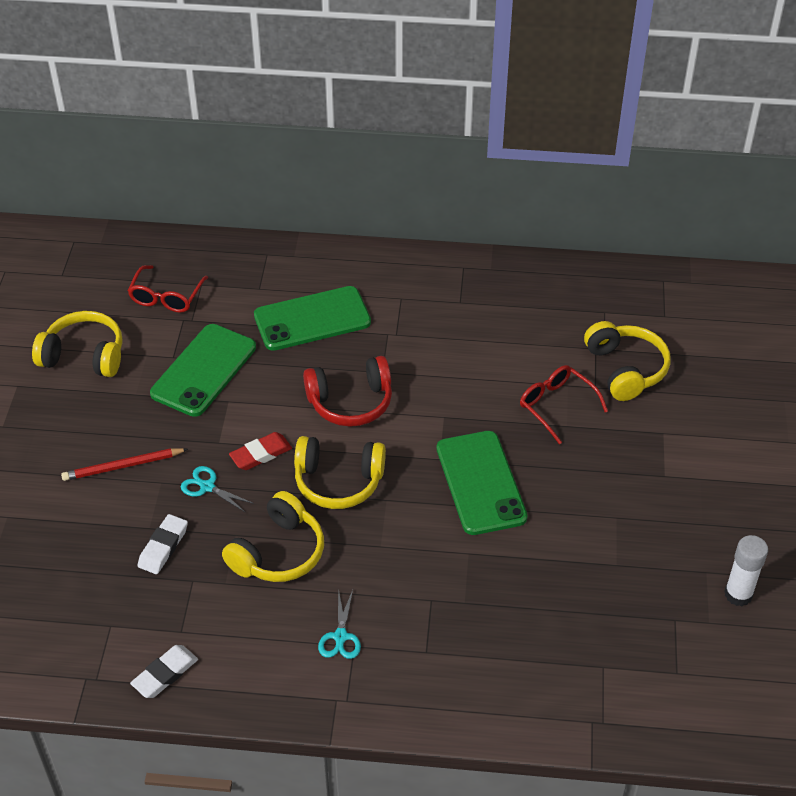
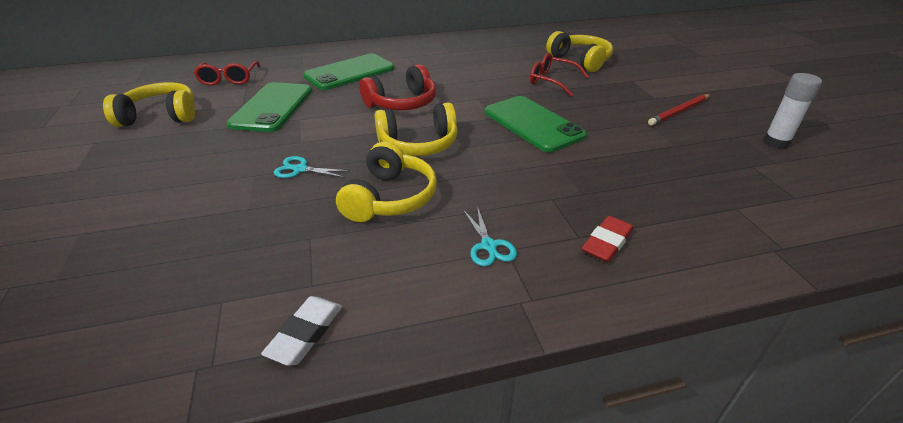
camera: 20 degrees left, 10 degrees down
red pencil [61,448,188,481] -> red pencil moved to [648,94,710,125]
white eraser [138,514,188,574] -> none
red eraser [229,432,292,470] -> red eraser moved to [582,216,633,263]

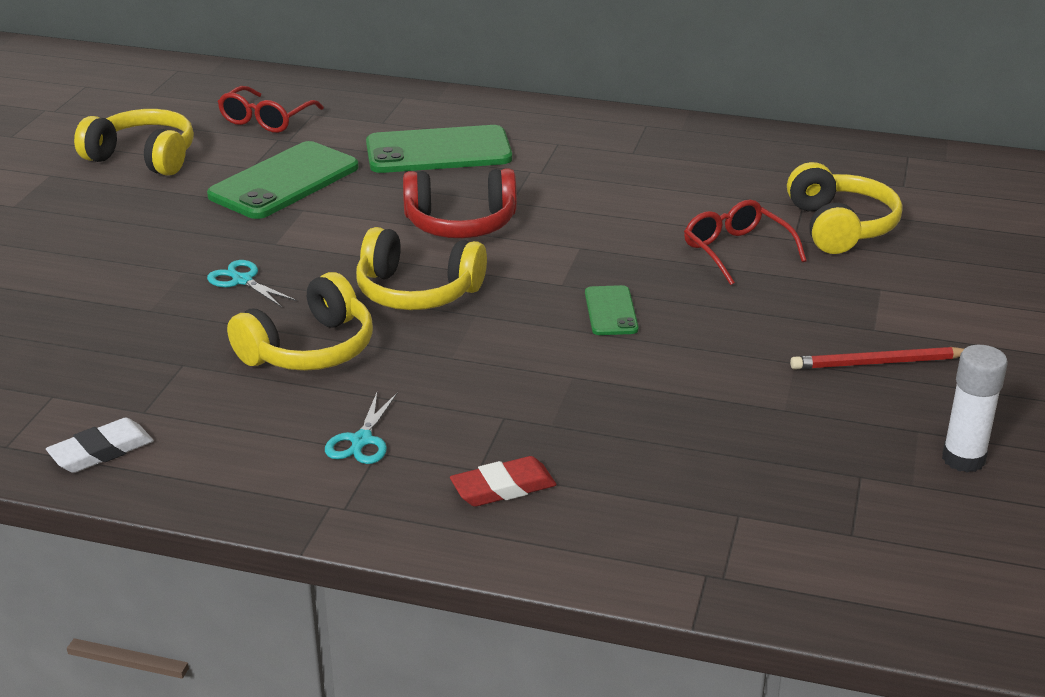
camera: 30 degrees right, 5 degrees down
green phone [485,96,587,152] -> green phone [585,285,639,335], size x0.50

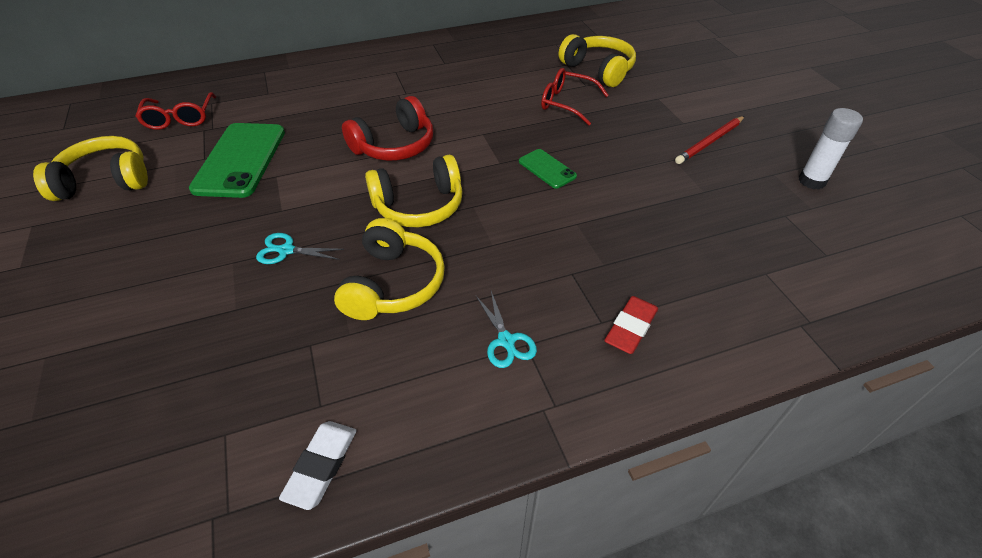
camera: 35 degrees left, 15 degrees up
green phone [366,125,512,173] -> none

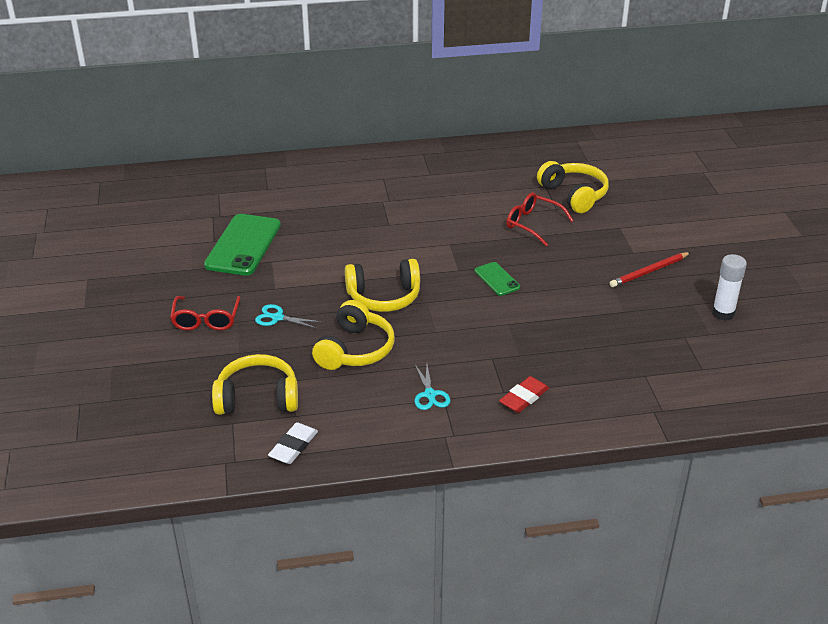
camera: 10 degrees right, 10 degrees down
yellow headphones [33,136,148,201] -> yellow headphones moved to [212,354,298,415]
red glasses [135,92,216,130] -> red glasses moved to [170,296,241,331]
red headphones [342,96,434,161] -> none

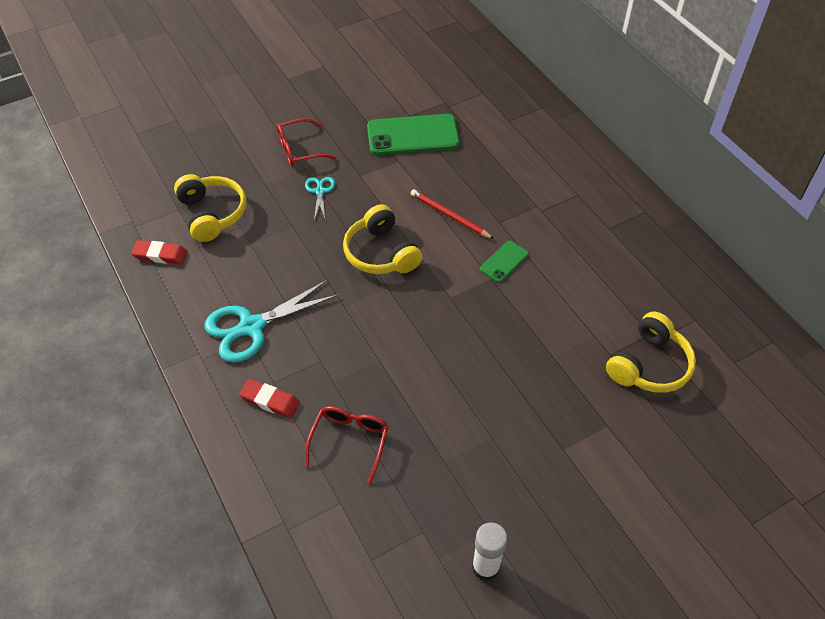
camera: 70 degrees right, 15 degrees up
white eraser [268,422,318,464] -> red eraser [131,240,188,264]
yellow headphones [312,300,395,370] -> none
turquoise scissors [414,365,451,410] -> turquoise scissors [204,280,339,363], size x2.02
green phone [475,262,520,296] -> green phone moved to [480,241,529,283]
red glasses [507,193,574,246] -> red glasses moved to [305,406,389,484]
red pencil [610,252,691,287] -> red pencil moved to [411,189,494,239]

